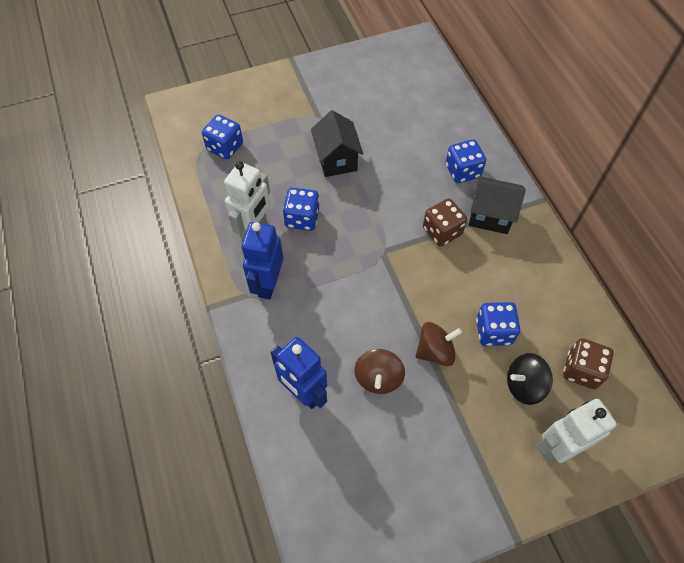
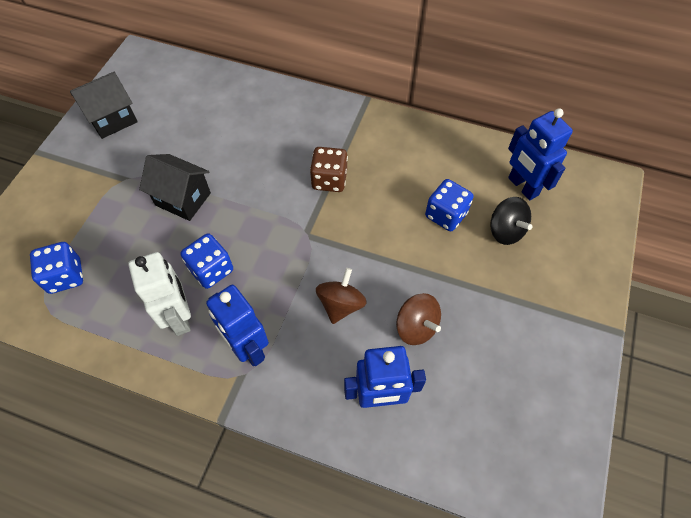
camera: 50 degrees left, 0 degrees up
brown spinning top [416,322,462,366] -> brown spinning top moved to [316,268,367,324]
blue dice [446,139,486,183] -> none
black house [469,176,526,234] -> black house moved to [70,72,137,139]
black spinning top [507,353,553,405] -> black spinning top turned 60 degrees counterclockwise [490,197,533,245]
white robot [537,399,617,463] -> none
brown dice [563,338,614,389] -> blue robot [508,108,573,200]

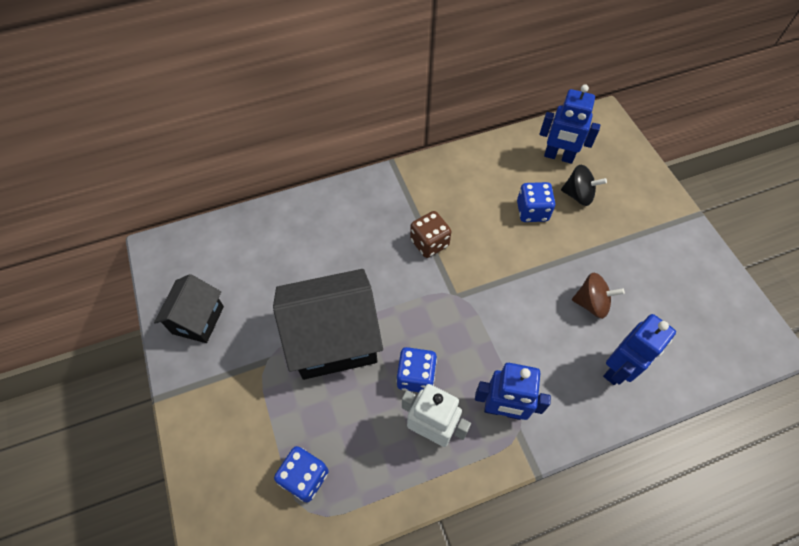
camera: 40 degrees left, 0 degrees up
black house [139,154,211,221] -> black house [273,269,383,380], size x1.75
brown spinning top [316,268,367,324] -> none

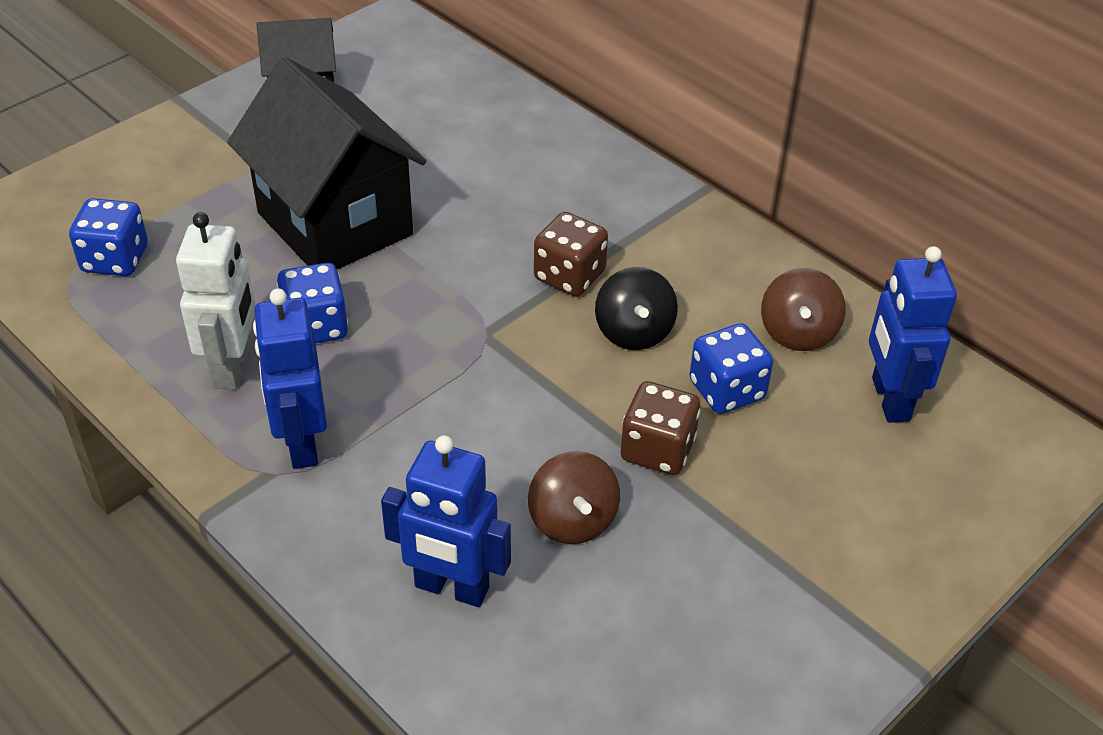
camera: 65 degrees right, 15 degrees down
black spinning top [561,165,607,206] -> black spinning top moved to [595,267,678,350]
none -> brown dice [621,381,700,475]
none -> brown spinning top [761,268,846,351]

